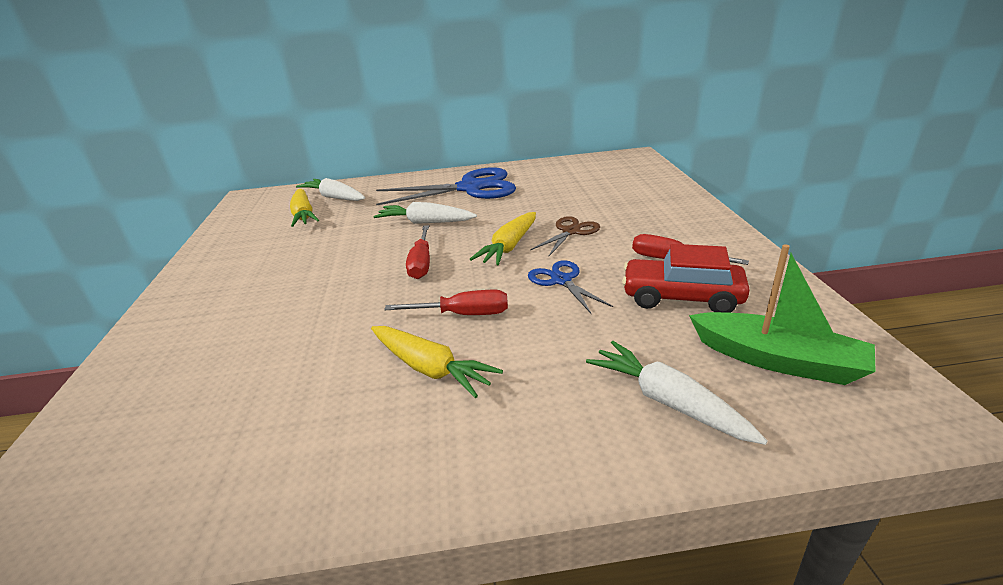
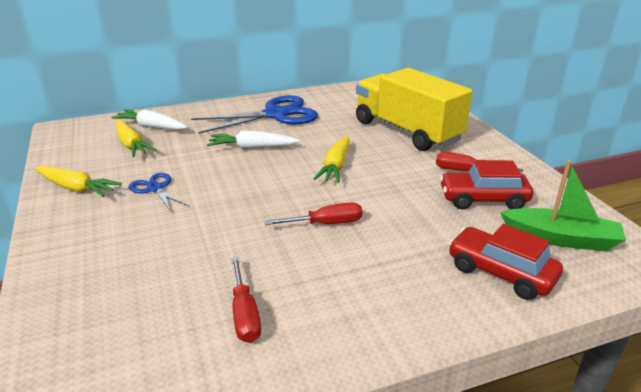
camera: 15 degrees left, 0 degrees up
yellow carrot [371,326,503,398] -> yellow carrot moved to [35,166,122,197]
red screwdriver [406,225,430,279] -> red screwdriver moved to [231,257,261,343]
blue scissors [528,260,613,313] -> blue scissors moved to [129,173,189,212]
brown scissors [530,216,600,256] -> none
white carrot [586,341,768,445] -> red car [448,224,563,300]
none -> yellow truck [356,68,472,151]

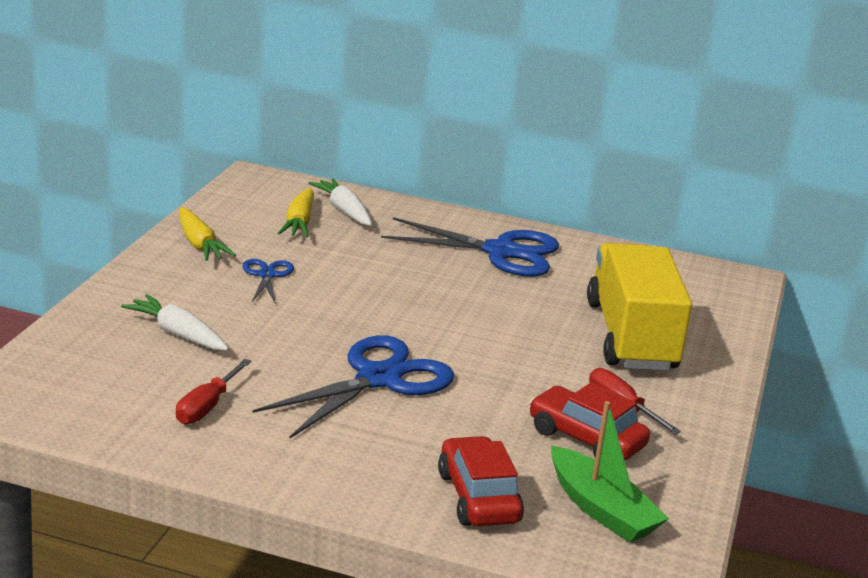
camera: 35 degrees right, 5 degrees down
white carrot [207,131,299,149] -> white carrot moved to [121,294,229,351]
red screwdriver [264,202,362,225] -> blue scissors [253,335,454,439]
yellow carrot [313,136,350,183] -> none

